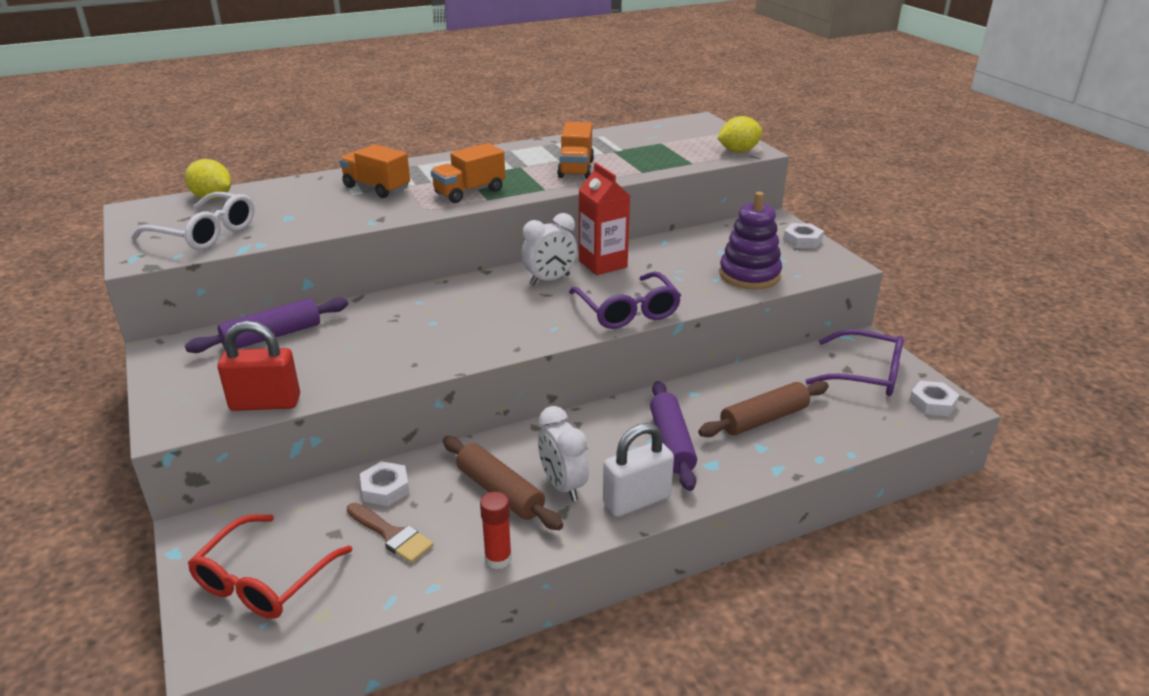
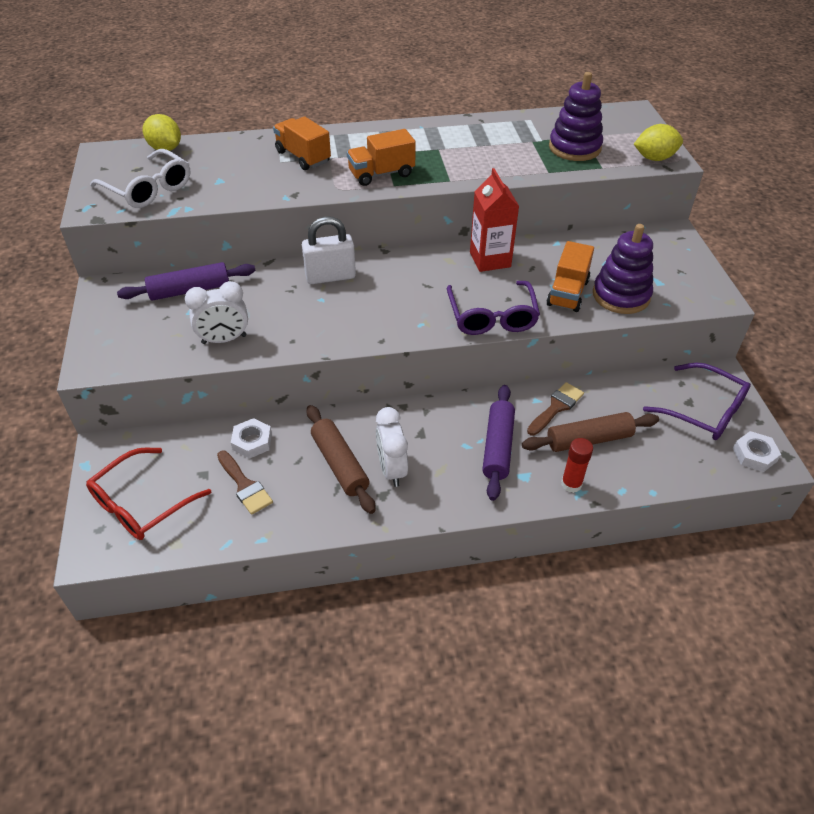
camera: 15 degrees right, 15 degrees up
red padlock [218,321,300,411] -> none
red glue stick [480,492,512,569] -> red glue stick moved to [561,438,593,493]
white clock [521,213,577,285] -> white clock moved to [185,281,248,344]
orange truck [557,122,594,179] -> orange truck moved to [547,241,594,312]
white padlock [603,423,674,517] -> white padlock moved to [302,216,356,284]
white nut [783,223,824,248] -> none
none -> brown brush [527,382,584,436]
none -> purple stacking toy [549,72,603,161]

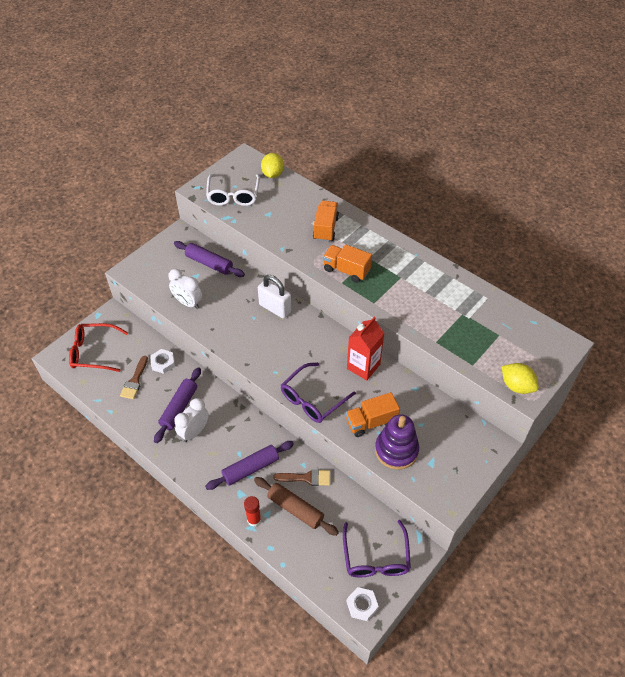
camera: 50 degrees right, 5 degrees up
brown rolling pin [307,405,375,514] -> purple rolling pin [154,367,201,443]
purple stacking toy [549,72,603,161] -> none

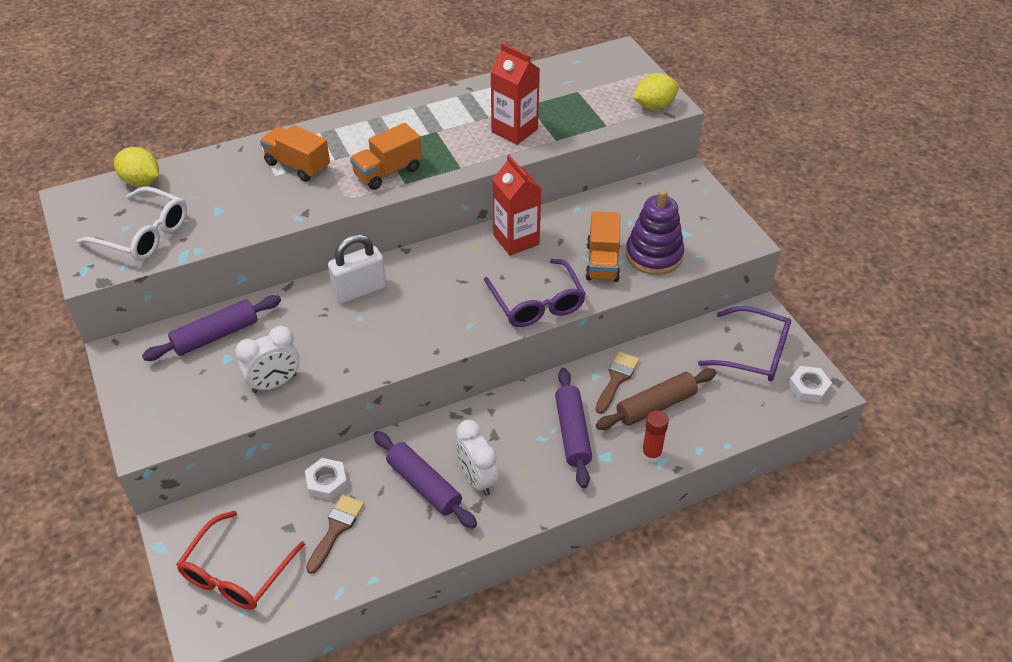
camera: 65 degrees left, 5 degrees down
brown brush [120,356,148,399] -> brown brush turned 105 degrees counterclockwise [306,495,364,574]
none -> red carton [490,43,540,145]

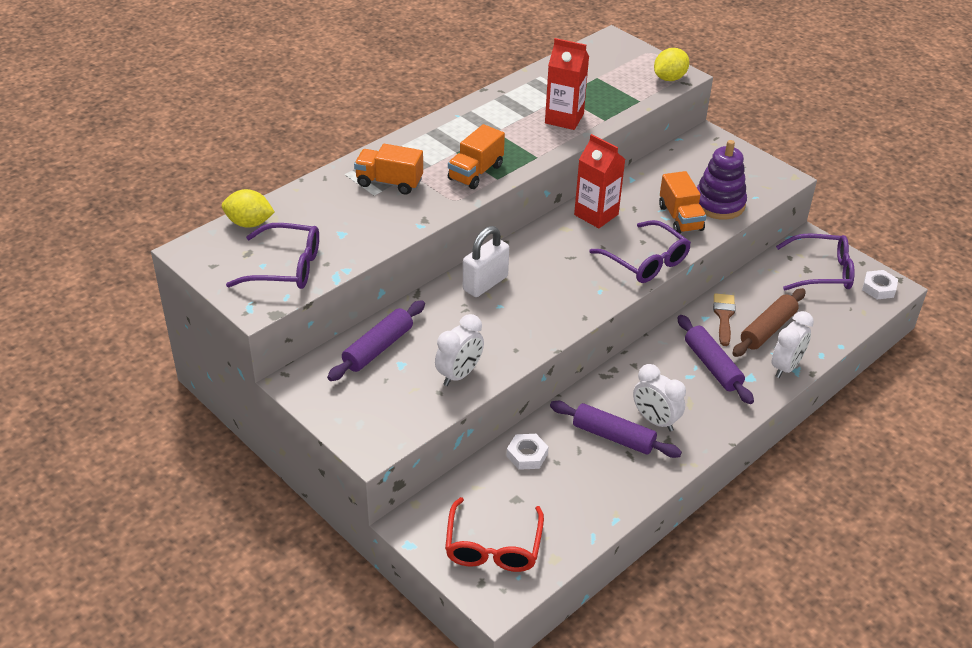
camera: 20 degrees left, 5 degrees down
white glasses [77,187,187,261] -> purple glasses [226,223,319,289]
brown brush [306,495,364,574] -> none
red glue stick [641,410,669,463] -> white clock [772,311,814,378]

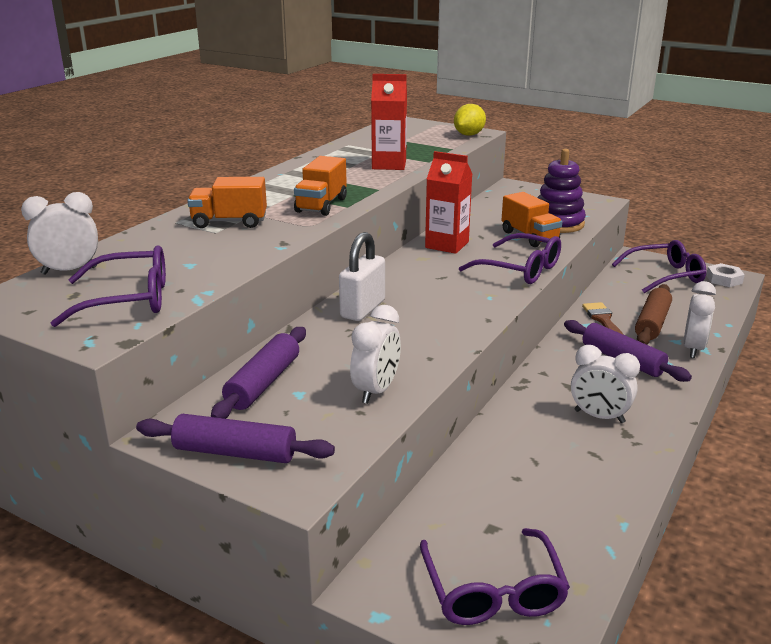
camera: 15 degrees left, 15 degrees down
yellow lemon [222,189,275,228] -> white clock [21,192,98,275]
red glasses [445,497,544,572] -> purple glasses [420,528,570,625]
white nut [506,434,548,470] -> none
purple rolling pin [550,401,682,458] -> purple rolling pin moved to [136,414,335,463]

